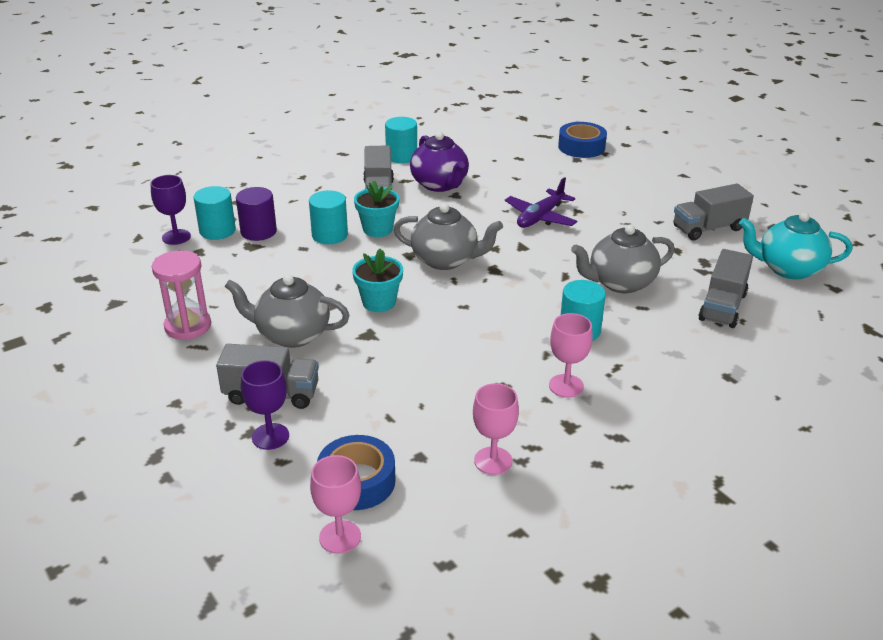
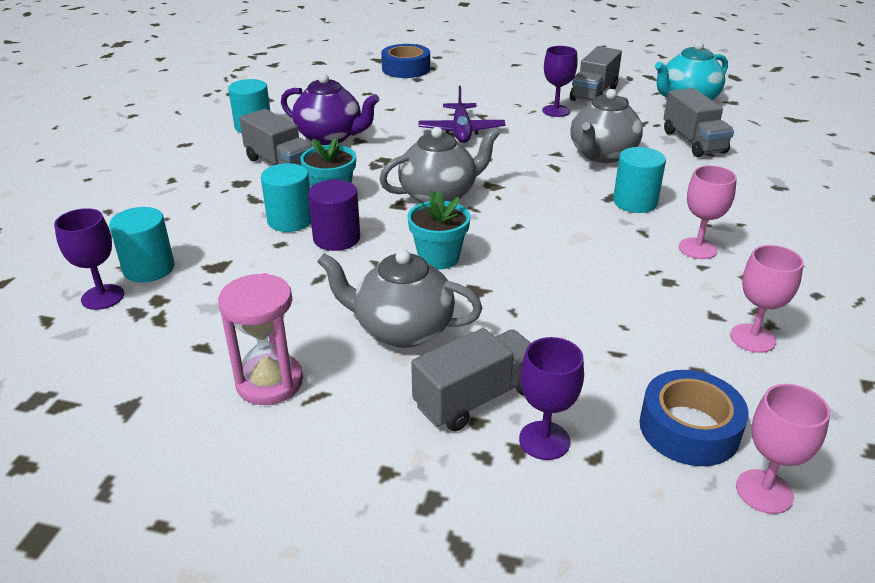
camera: 40 degrees left, 0 degrees up
grey teapot [225,274,350,348] -> grey teapot turned 45 degrees clockwise [317,250,482,348]
purple cylinder [236,187,277,241] -> purple cylinder moved to [308,180,360,251]
none -> purple goblet [542,46,577,117]

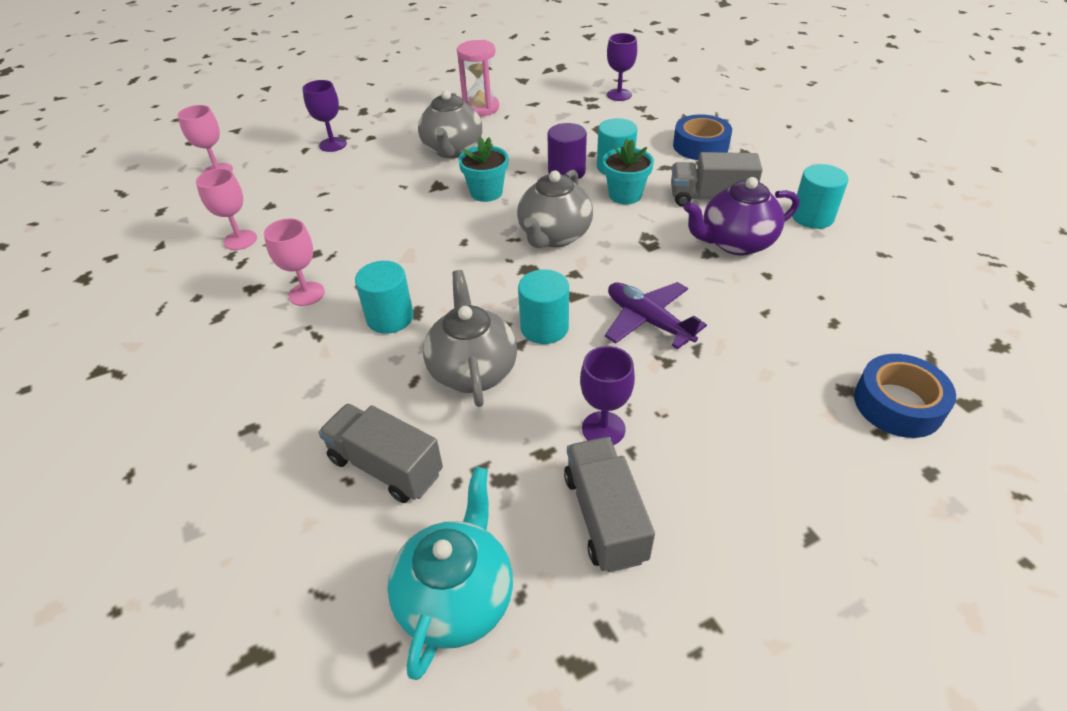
camera: 140 degrees right, 10 degrees up
turquoise cylinder [109,207,175,283] -> turquoise cylinder moved to [518,269,569,344]
grey teapot [317,250,482,348] -> grey teapot turned 120 degrees clockwise [418,90,482,158]
grey truck [411,328,531,431] -> none
blue tape [639,370,749,466] -> blue tape moved to [673,114,732,160]

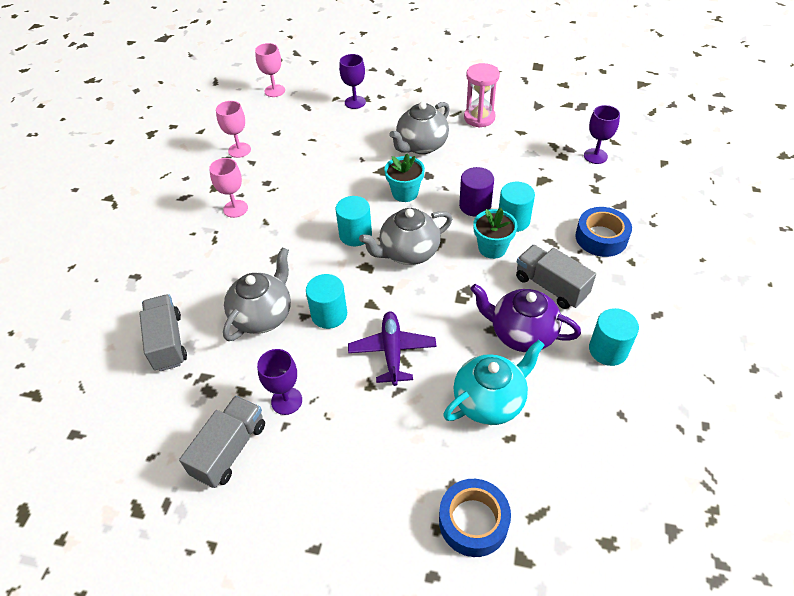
camera: 40 degrees right, 5 degrees up
turquoise cylinder [355,261,413,334] -> turquoise cylinder moved to [335,196,372,246]
turquoise teapot [387,467,513,680] -> turquoise teapot moved to [443,340,545,425]

